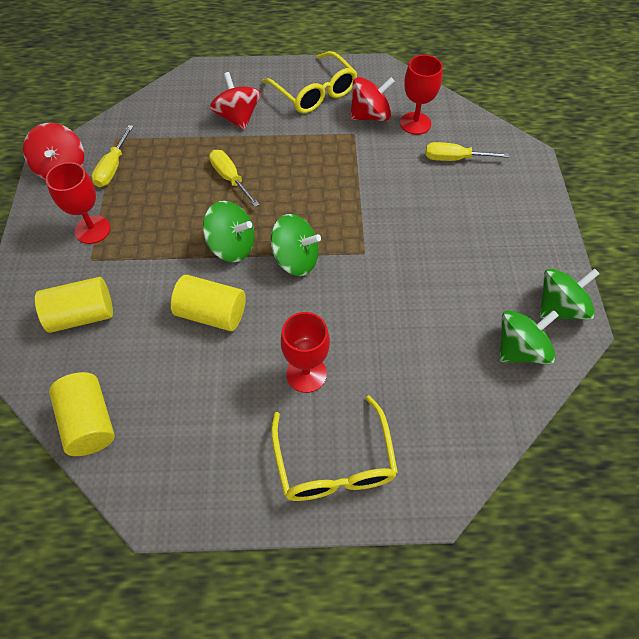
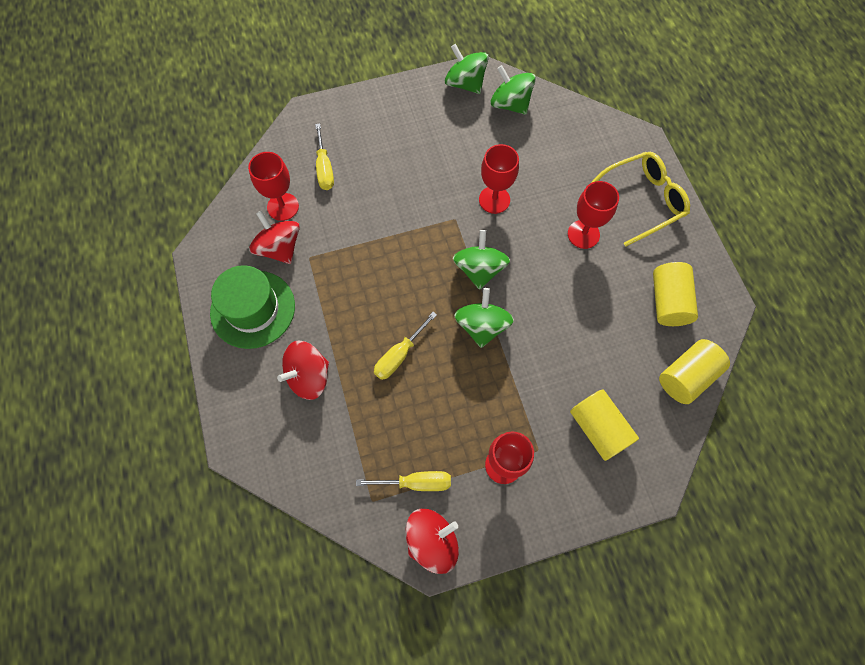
camera: 105 degrees left, 10 degrees up
yellow cylinder [171,275,246,331] -> yellow cylinder moved to [653,262,698,326]
yellow glasses [262,51,358,113] -> green hat [210,265,295,349]
none -> red goblet [479,144,519,214]

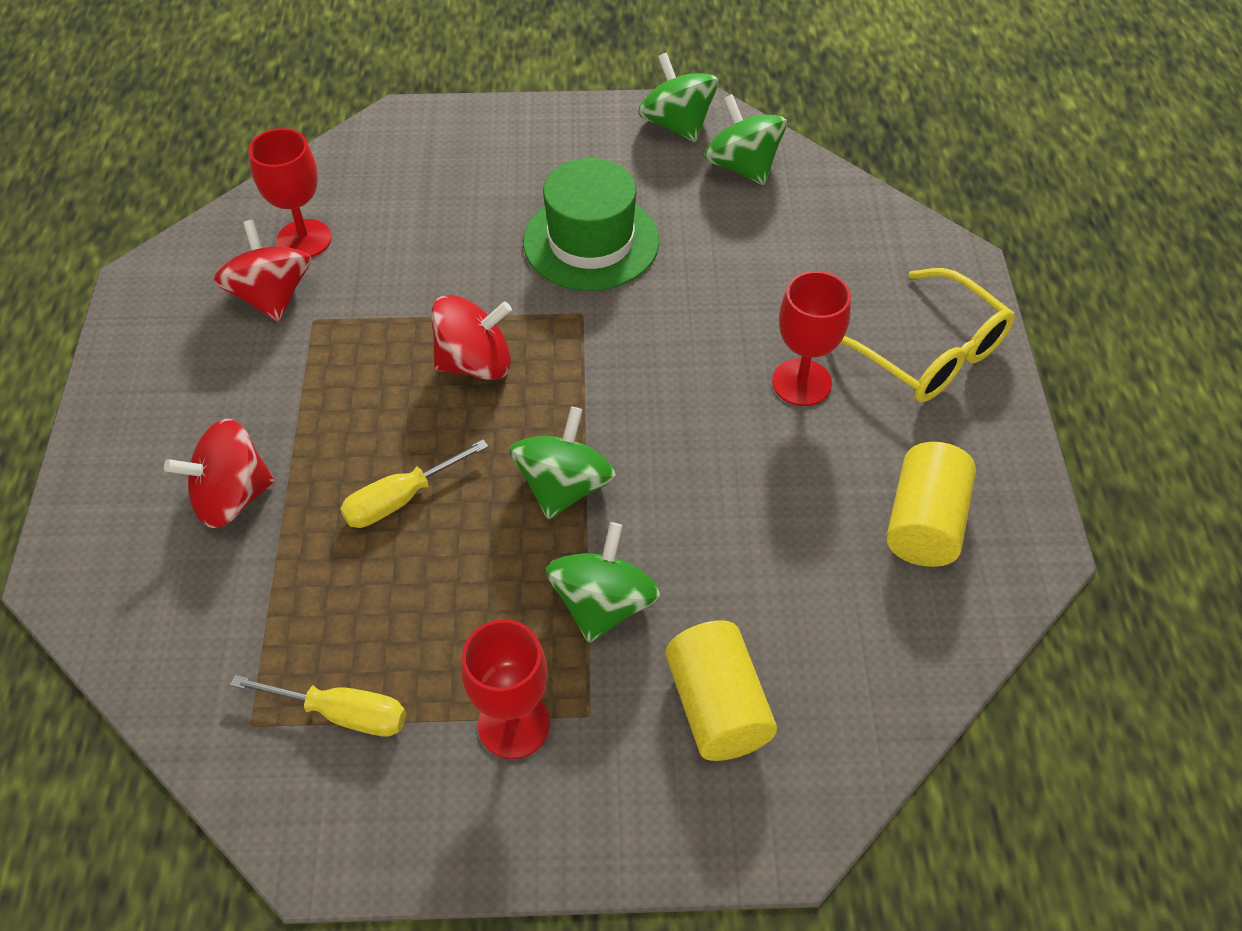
camera: 15 degrees right, 15 degrees down
green hat [210,265,295,349] -> green hat moved to [523,158,659,291]
yellow screwdriver [315,123,334,190] -> none
red spinning top [405,509,459,574] -> red spinning top moved to [431,295,512,380]
green spinning top [453,230,510,290] -> green spinning top moved to [546,522,660,643]
red goblet [479,144,519,214] -> none
yellow glasses [591,152,690,247] -> yellow glasses turned 60 degrees clockwise [840,268,1015,402]
yellow cylinder [659,339,730,404] -> none

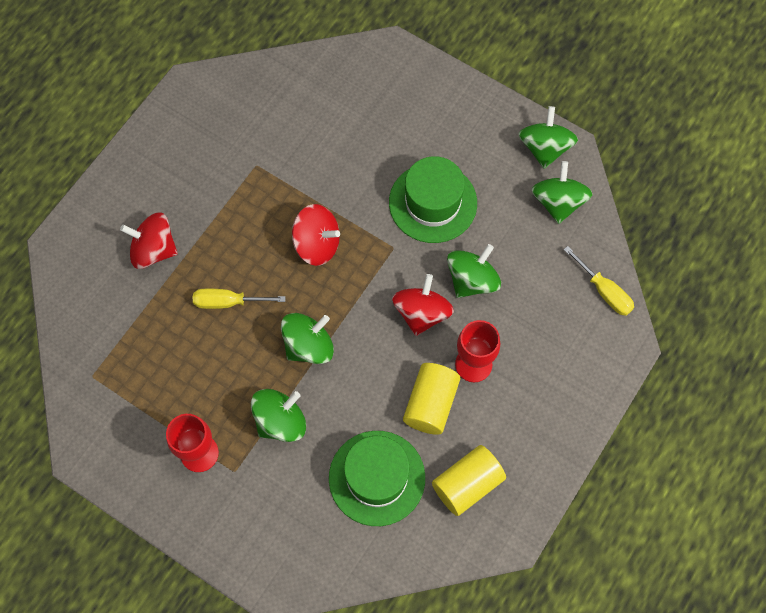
camera: 35 degrees right, 15 degrees up
red spinning top [214,220,311,322] -> red spinning top moved to [392,274,454,336]
yellow screwdriver [231,675,406,737] -> yellow screwdriver moved to [564,246,634,316]
red goblet [248,128,332,257] -> none
yellow cylinder [665,620,777,761] -> yellow cylinder moved to [403,363,460,435]
yellow glasses [840,268,1015,402] -> none
none -> green hat [329,431,425,526]
none -> green spinning top [447,244,501,298]

